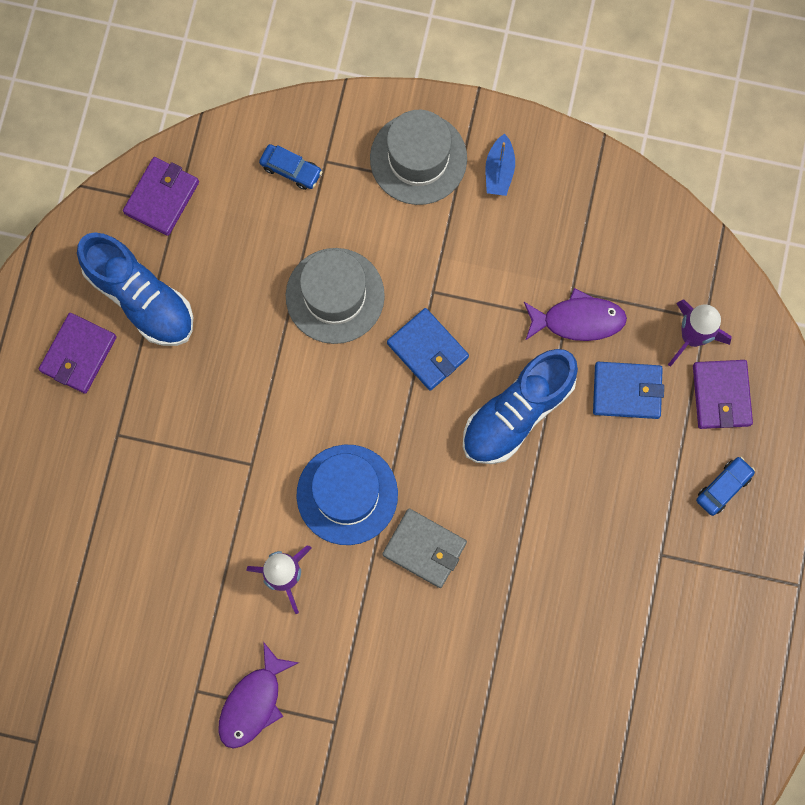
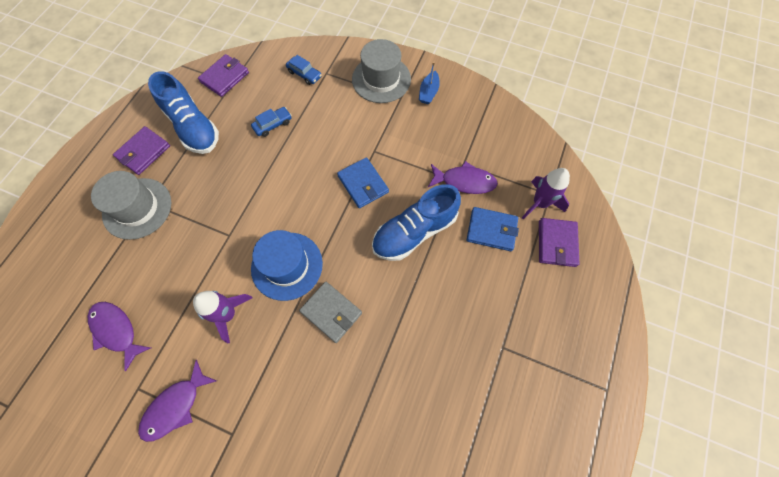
camera: 10 degrees right, 10 degrees down
grey hat [286,248,385,344] -> grey hat moved to [91,171,171,240]
blue car [696,457,755,516] -> blue car moved to [251,107,291,137]
none -> purple fish [87,302,151,371]

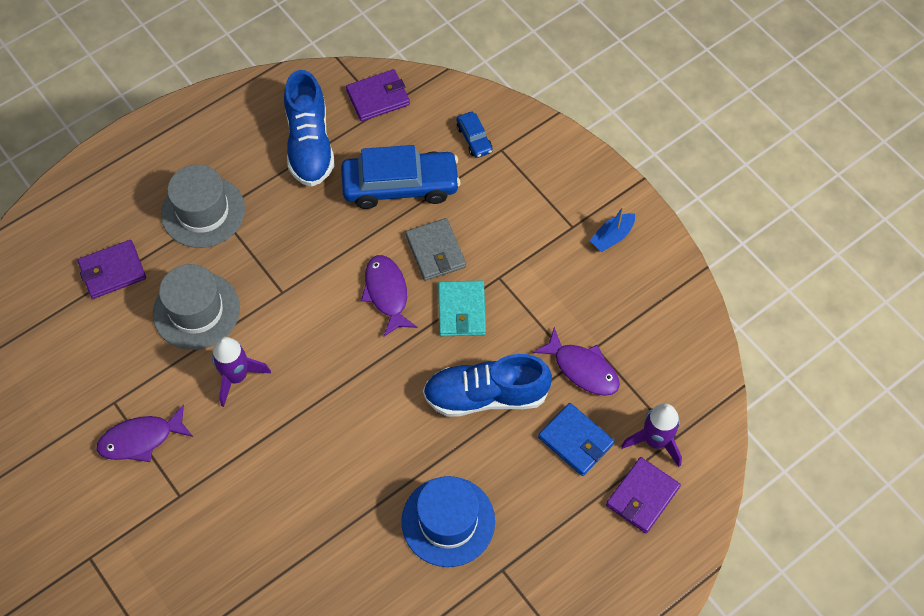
camera: 30 degrees right, 5 degrees down
purple fish [87,302,151,371] -> purple fish moved to [361,255,417,336]
purple wallet [113,126,170,175] -> purple wallet moved to [78,240,146,299]
blue car [251,107,291,137] -> blue car [341,145,460,209], size x2.20
blue hat [251,230,323,301] -> blue hat moved to [402,476,495,567]
grey wallet [299,282,362,343] -> grey wallet moved to [405,218,466,281]
blue wallet [337,157,389,208] -> turquoise wallet [438,280,486,336]
grey hat [352,39,411,103] -> grey hat moved to [153,264,240,350]

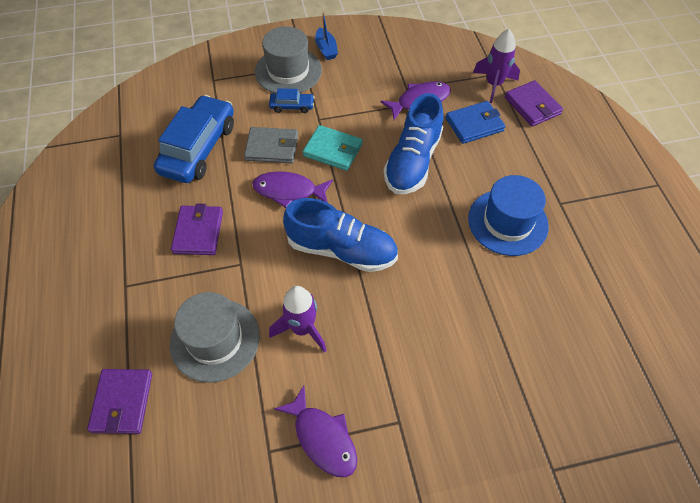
camera: 65 degrees left, 5 degrees down
purple fish [96,404,193,462] -> purple fish turned 45 degrees counterclockwise [274,386,357,477]
grey hat [161,165,245,248] -> grey hat moved to [255,26,322,93]
blue shoe [284,70,335,187] -> blue shoe moved to [283,198,398,272]
purple wallet [346,69,410,121] -> purple wallet moved to [171,204,223,255]
blue car [456,112,493,158] -> blue car moved to [269,88,315,113]

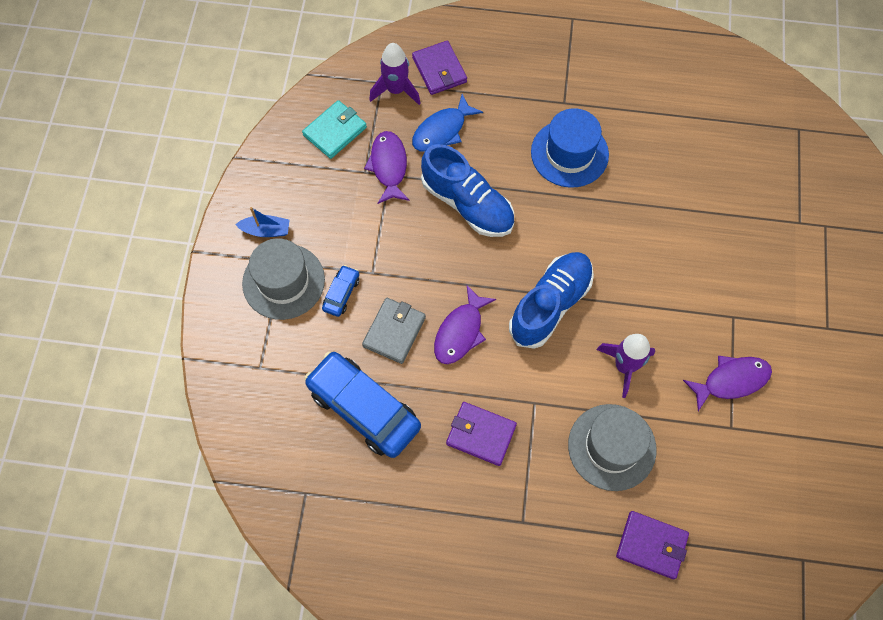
camera: 70 degrees left, 10 degrees up
turquoise wallet [303,125,363,171] -> turquoise wallet moved to [302,100,367,159]
blue wallet [446,101,506,144] -> blue fish [412,94,483,152]
purple wallet [505,80,563,127] -> purple wallet turned 75 degrees clockwise [412,41,467,95]

